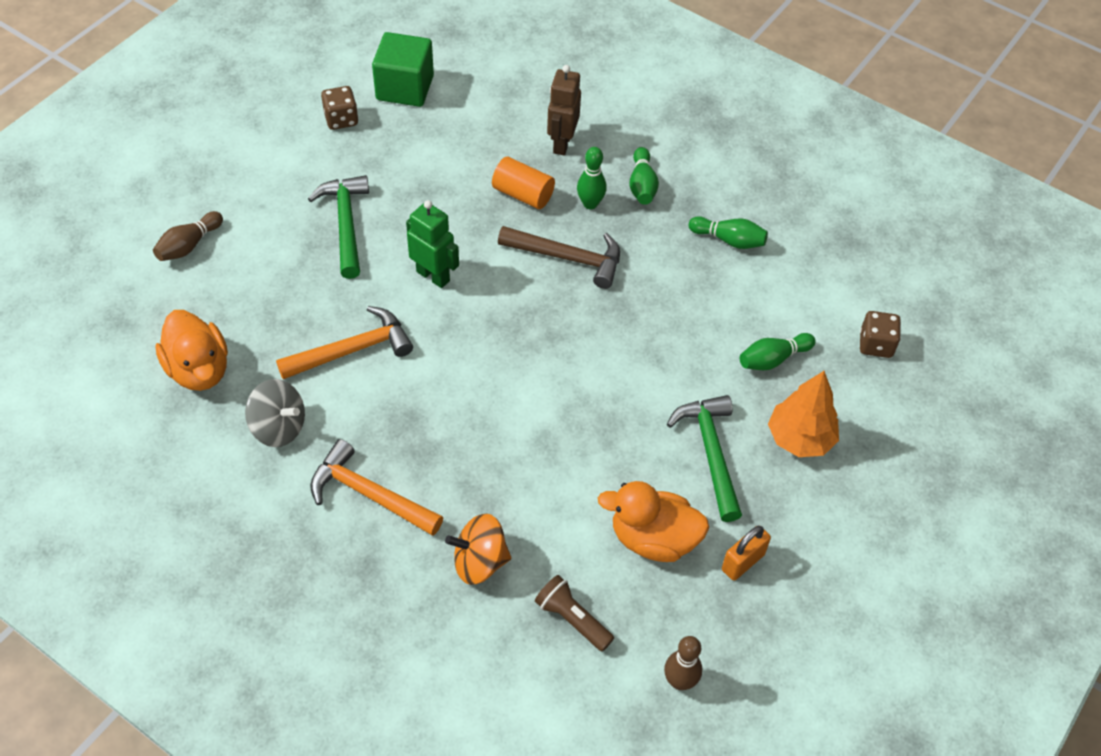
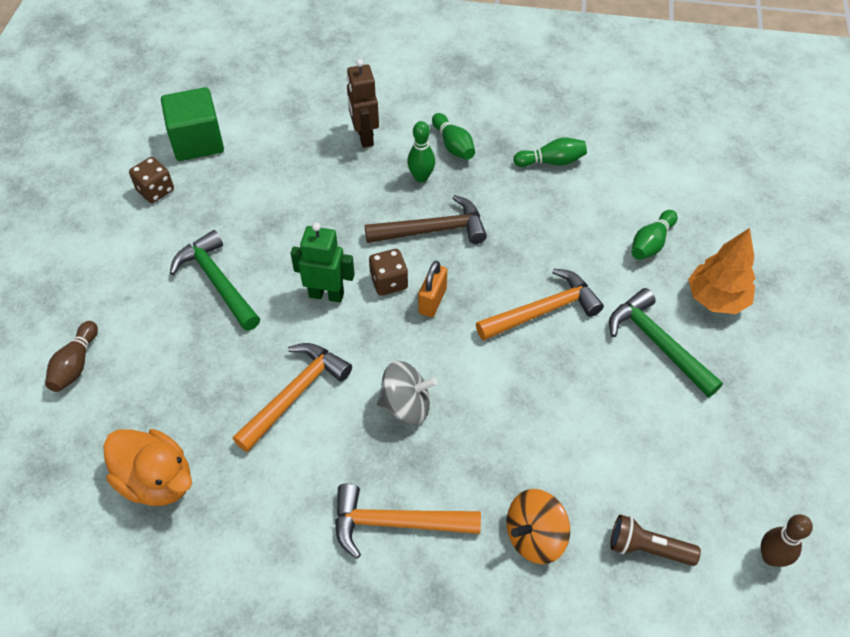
camera: 25 degrees left, 0 degrees up
grey spinning top [245,379,305,447] -> grey spinning top moved to [377,361,437,425]
orange cylinder [492,157,555,209] -> none
orange duck [598,481,709,562] -> none
orange padlock [722,525,771,581] -> orange padlock moved to [418,261,447,317]
brown dice [860,311,901,358] -> brown dice moved to [369,249,408,296]
none -> orange hammer [476,268,604,341]

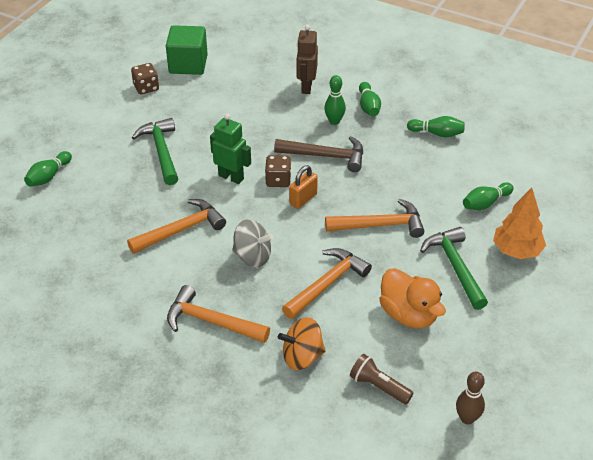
camera: 20 degrees right, 10 degrees down
brown bowling pin [45,321,98,392] -> green bowling pin [24,151,72,187]
orange duck [103,429,192,506] -> orange duck moved to [379,268,446,328]
none -> orange hammer [282,248,372,319]

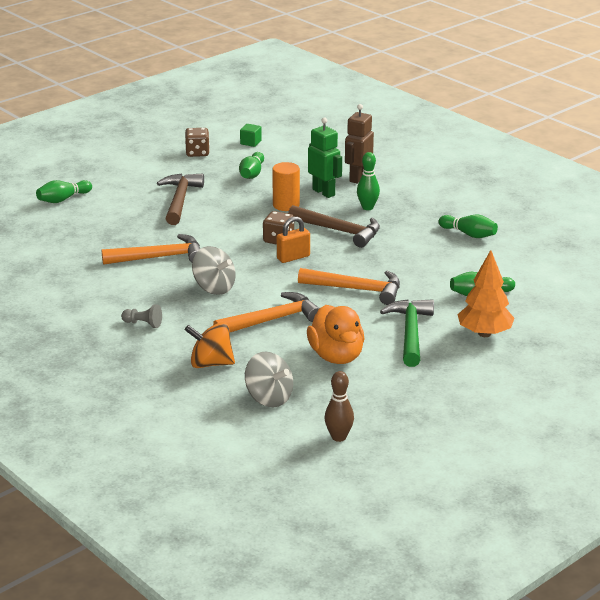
camera: 20 degrees right, 15 degrees down
green hammer [132,118,178,185] -> brown hammer [157,174,204,225]
green cube [166,25,208,75] -> green cube [240,124,262,147], size x0.45
orange hammer [167,285,270,343] -> grey pawn [121,304,162,328]
green robot [210,113,251,184] -> green robot moved to [308,117,342,198]
brown flashlight [350,354,414,404] -> grey spinning top [245,352,293,407]
green bowling pin [359,82,381,116] -> green bowling pin moved to [239,152,264,179]
none -> orange cylinder [272,162,300,211]

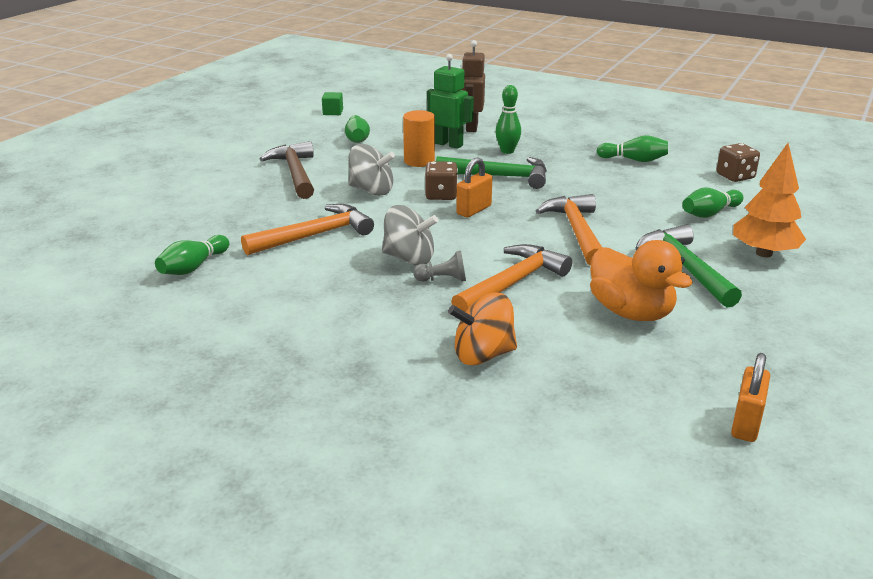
camera: 20 degrees left, 0 degrees up
green bowling pin [36,180,92,203] -> green bowling pin moved to [155,235,229,275]
grey pawn [121,304,162,328] -> grey pawn moved to [413,251,466,282]
brown dice [185,128,210,157] -> brown dice moved to [716,143,760,182]
grey spinning top [245,352,293,407] -> grey spinning top moved to [348,144,395,196]
brown hammer [288,205,380,248] -> green hammer [436,156,547,189]
orange hammer [298,268,400,305] -> orange hammer turned 90 degrees counterclockwise [536,194,602,266]
brown bowling pin [325,371,354,442] -> orange padlock [731,353,770,442]

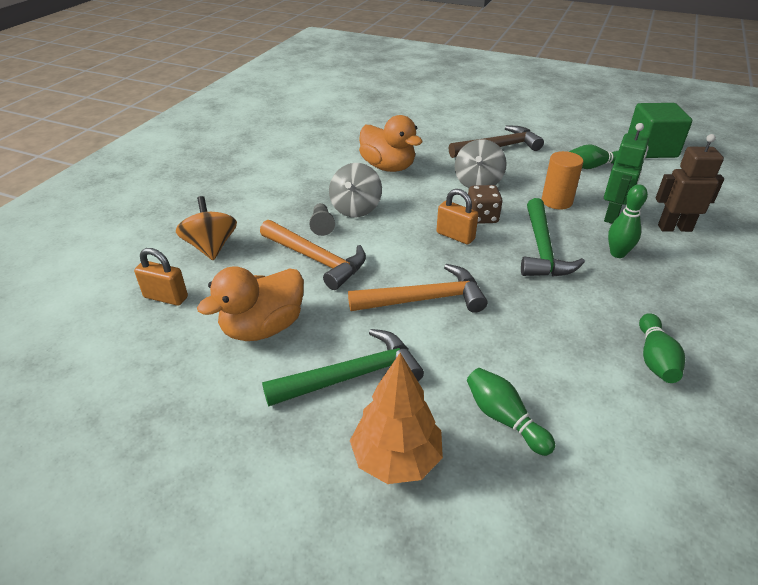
camera: 85 degrees right, 10 degrees up
green bowling pin [155,235,229,275] -> none
orange hammer [241,204,374,255] -> orange duck [359,115,423,172]
green cube [322,92,343,115] -> green cube [628,103,692,158], size x2.24
brown dice [716,143,760,182] -> none
orange padlock [731,353,770,442] -> orange padlock moved to [134,248,188,306]

